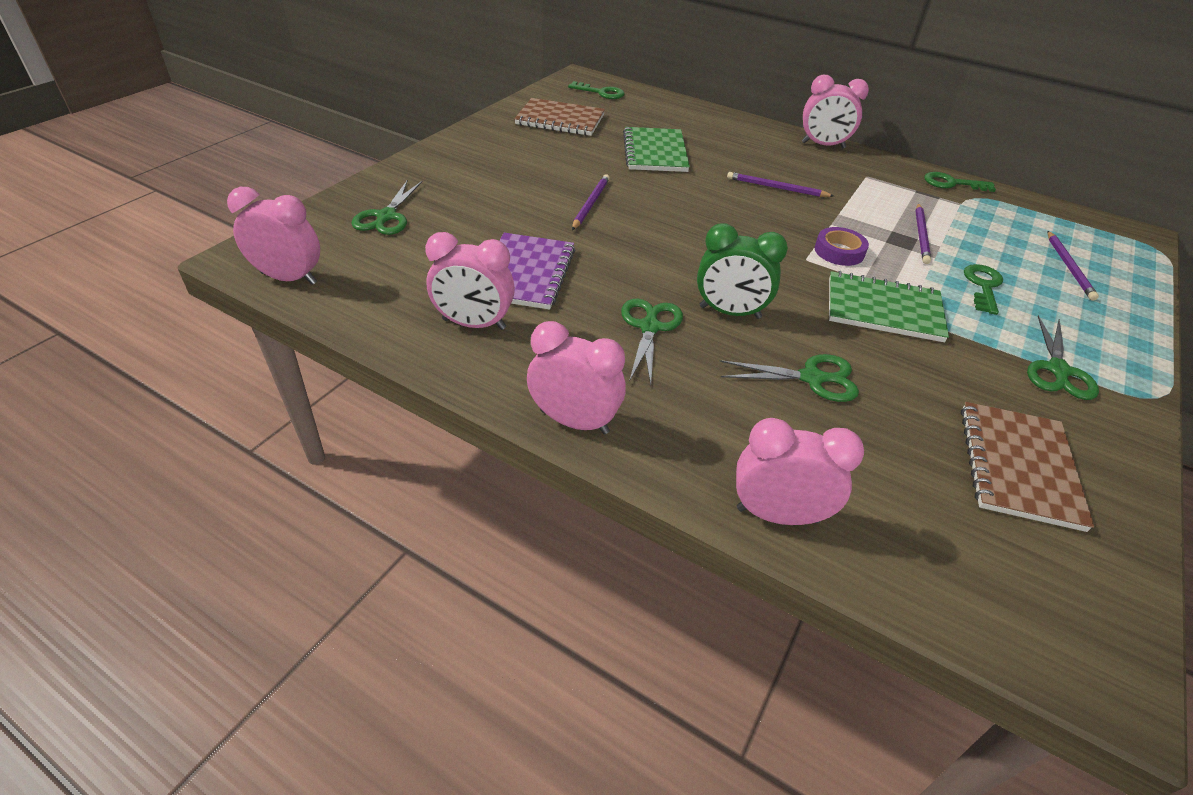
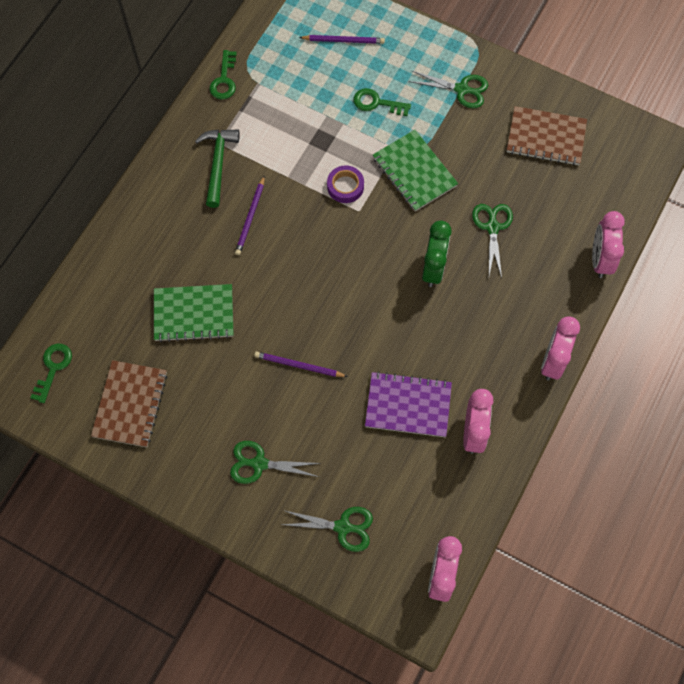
camera: 90 degrees left, 25 degrees up
green scissors [621,298,683,385] -> green scissors moved to [230,441,321,484]
pink clock [802,75,869,149] -> none
green notebook [829,271,949,342] -> green notebook turned 45 degrees counterclockwise [373,130,458,212]
purple pencil [915,203,931,264] -> none
none -> green hammer [195,130,240,208]

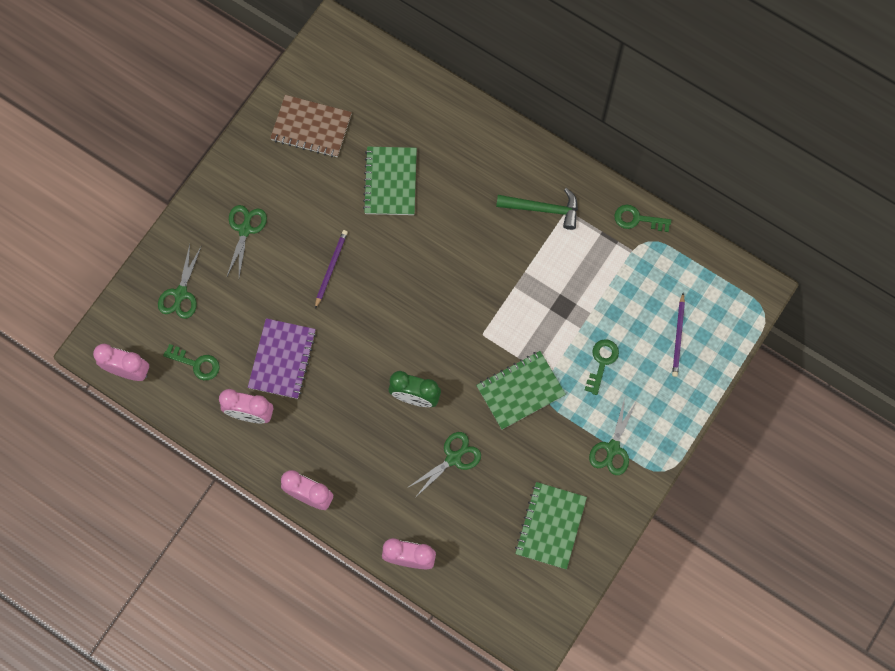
camera: 95 degrees right, 5 degrees up
green key [30,344,72,403] -> green key moved to [163,344,220,380]
purple pencil [235,175,265,255] -> none
purple tape [327,166,364,203] -> none
green scissors [472,204,513,278] -> green scissors turned 45 degrees counterclockwise [407,432,481,498]
brown notebook [507,106,587,166] -> green notebook [515,482,587,569]

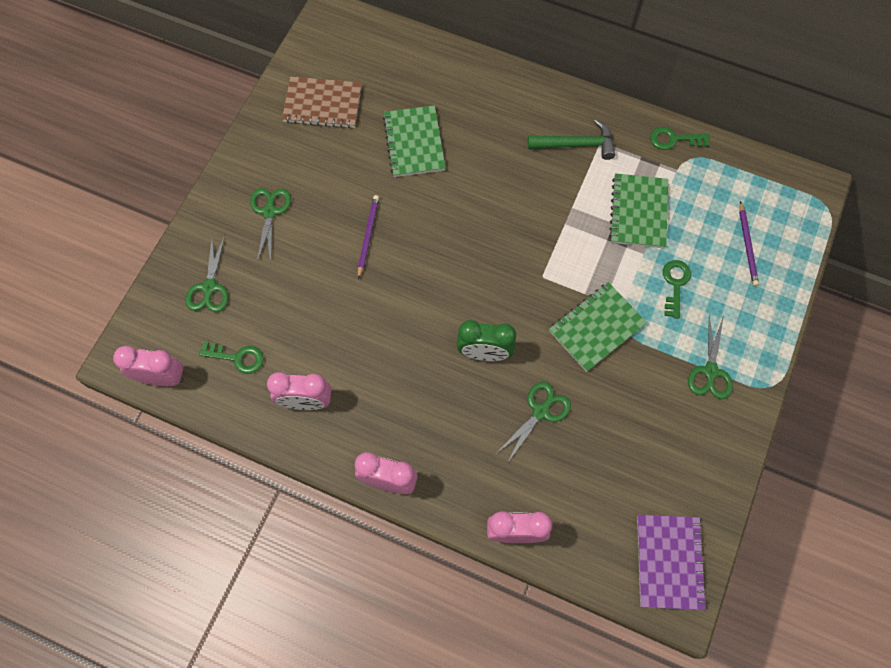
camera: 10 degrees left, 5 degrees down
purple notebook [248,318,316,399] -> purple notebook moved to [637,515,707,610]
green notebook [515,482,587,569] -> green notebook moved to [609,173,668,248]

